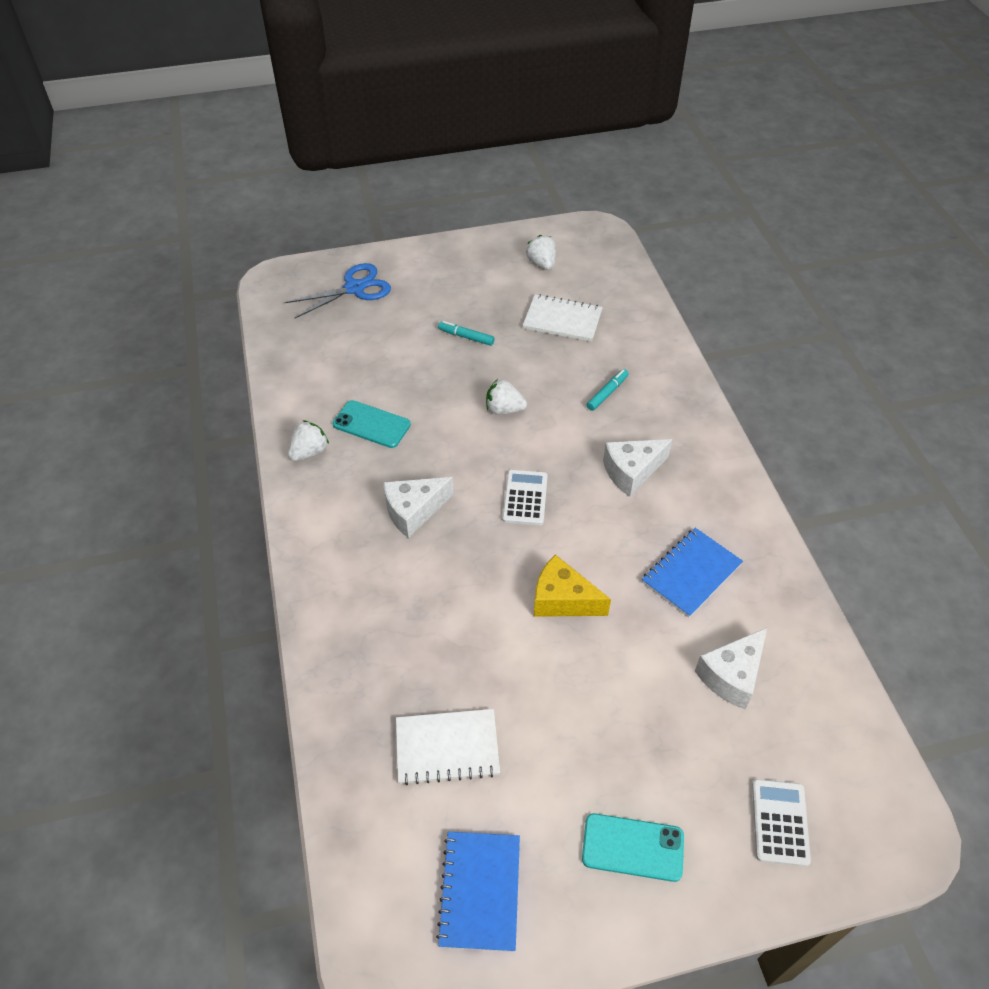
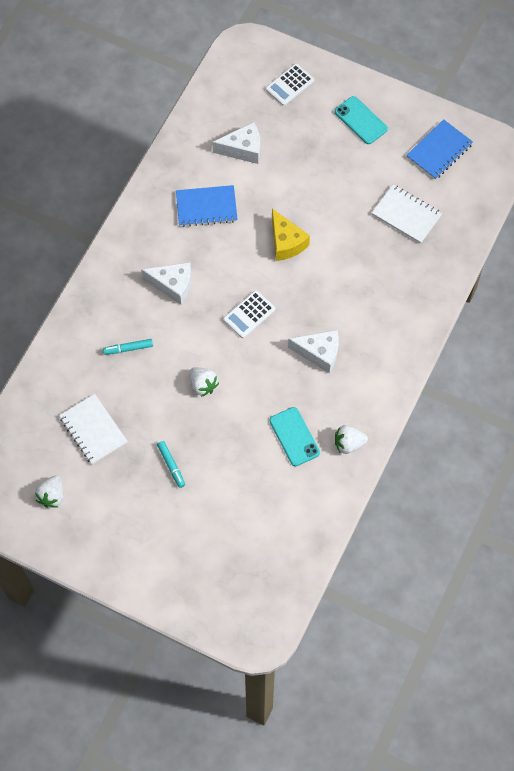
camera: 140 degrees left, 15 degrees up
blue scissors [284,263,391,318] -> none

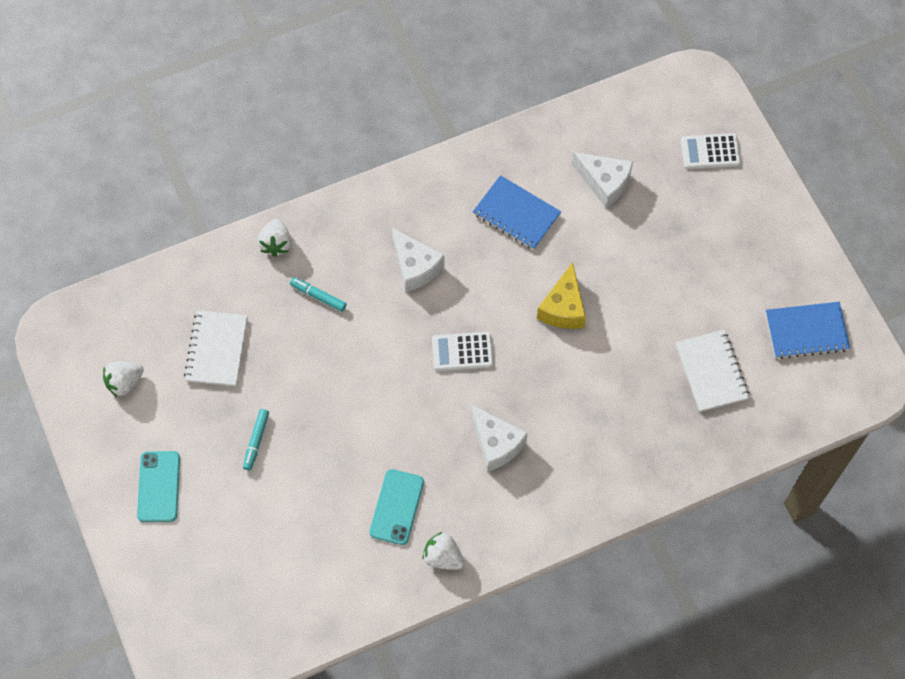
camera: 40 degrees right, 0 degrees up
white strawberry [189,367,219,397] -> white strawberry moved to [257,219,291,257]
turquoise phone [335,96,388,144] -> turquoise phone moved to [137,451,180,522]

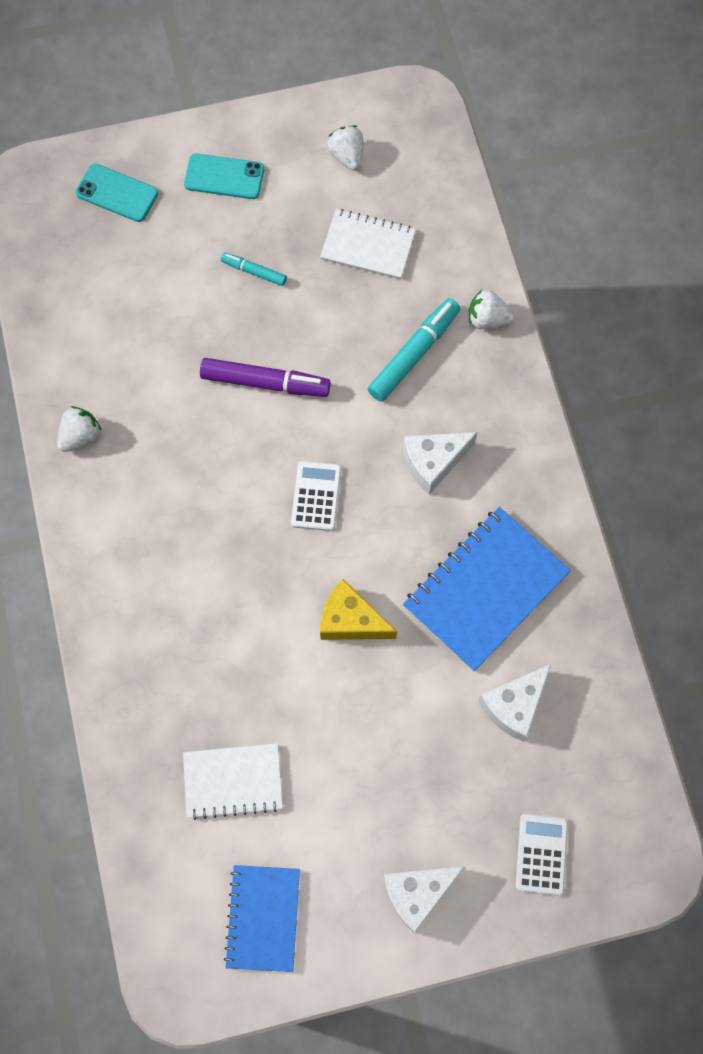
camera: 100 degrees right, 5 degrees up
turquoise marker [290,277,347,312] -> turquoise marker [368,298,460,402], size x1.82
turquoise phone [369,469,424,545] -> turquoise phone moved to [75,164,158,222]
white cheese [471,405,528,471] -> white cheese moved to [383,866,465,933]
blue notebook [473,175,561,250] -> blue notebook [403,507,571,671], size x1.56
none -> purple marker [200,358,331,397]

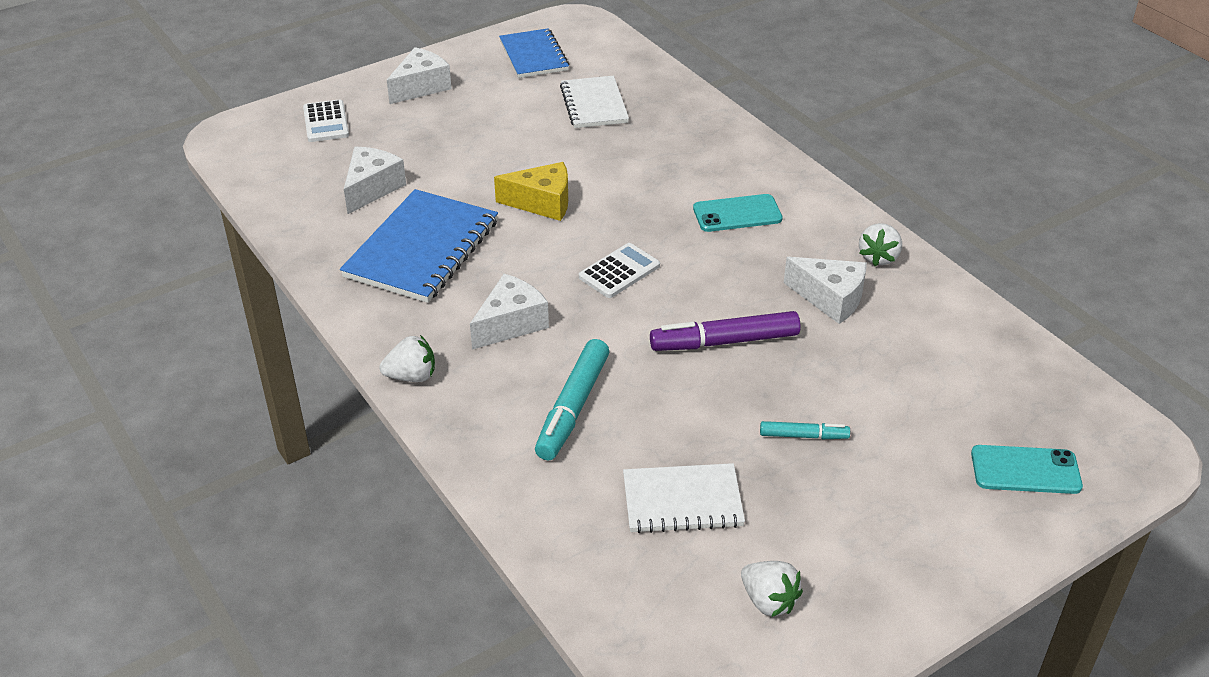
camera: 160 degrees right, 30 degrees down
white notebook [183,743,283,820] -> white notebook turned 75 degrees counterclockwise [560,76,629,128]
turquoise phone [184,153,264,199] -> turquoise phone moved to [693,194,783,232]
white calculator [291,461,341,531] -> white calculator turned 120 degrees counterclockwise [579,243,660,298]
white strawberry [469,289,514,329] -> white strawberry moved to [379,335,435,382]
none -> white cheese [784,257,867,324]

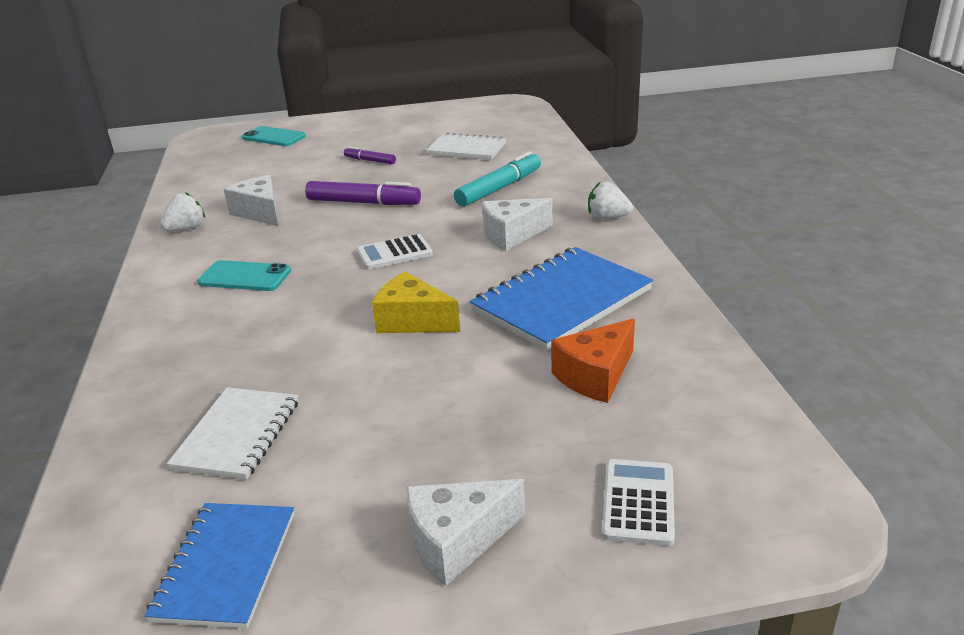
camera: 155 degrees left, 10 degrees down
white cheese [344,147,406,214] -> orange cheese [551,319,635,403]
white strawberry [741,561,803,617] -> none
turquoise marker [760,421,850,439] -> purple marker [344,147,396,164]

